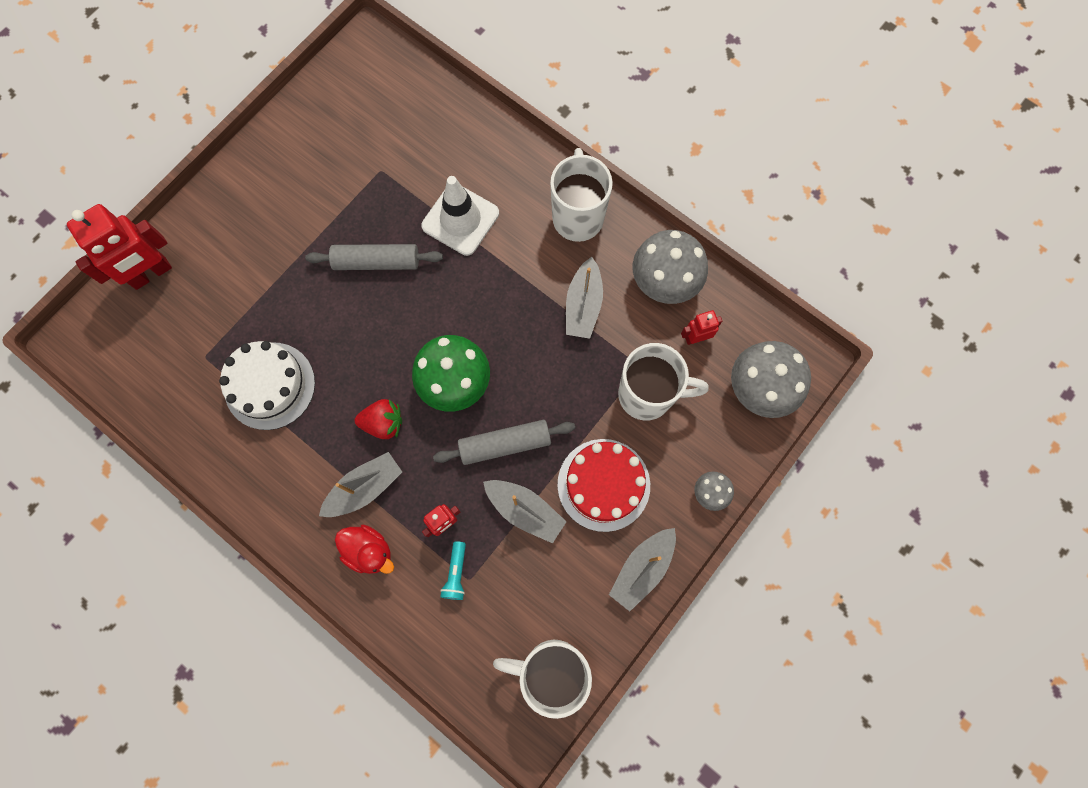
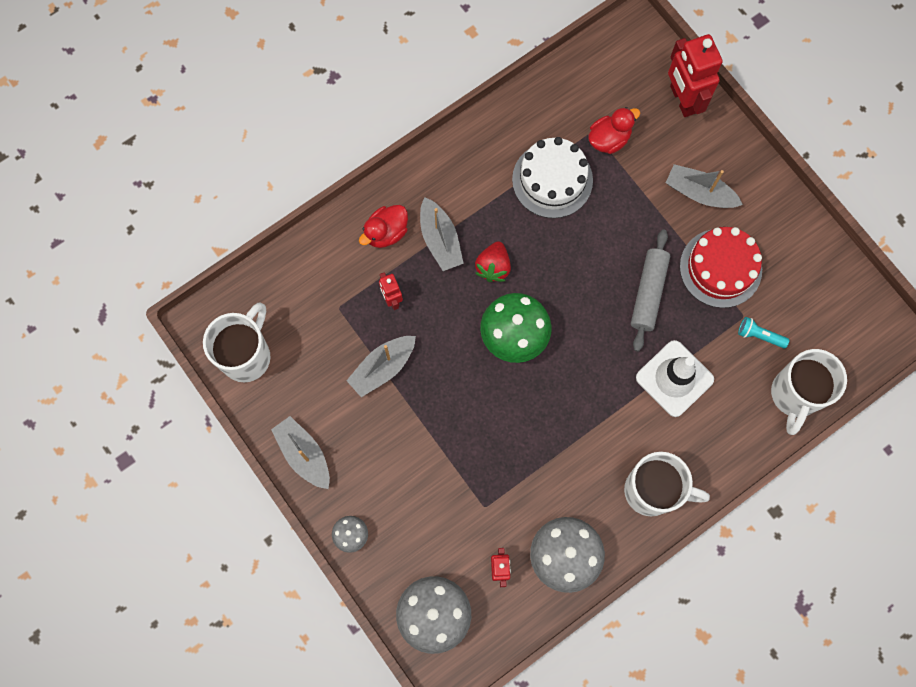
camera: 105 degrees right, 0 degrees up
grey rolling pin [433,420,575,465] -> none
turquoise flashlight [440,541,466,600] -> turquoise flashlight moved to [738,317,789,348]
red cake [557,439,650,532] -> red cake moved to [680,227,762,308]
grey boat [566,257,603,339] -> grey boat moved to [666,164,743,208]
white mug [618,343,708,421] -> white mug moved to [771,349,847,435]
none -> red duck [588,107,640,154]

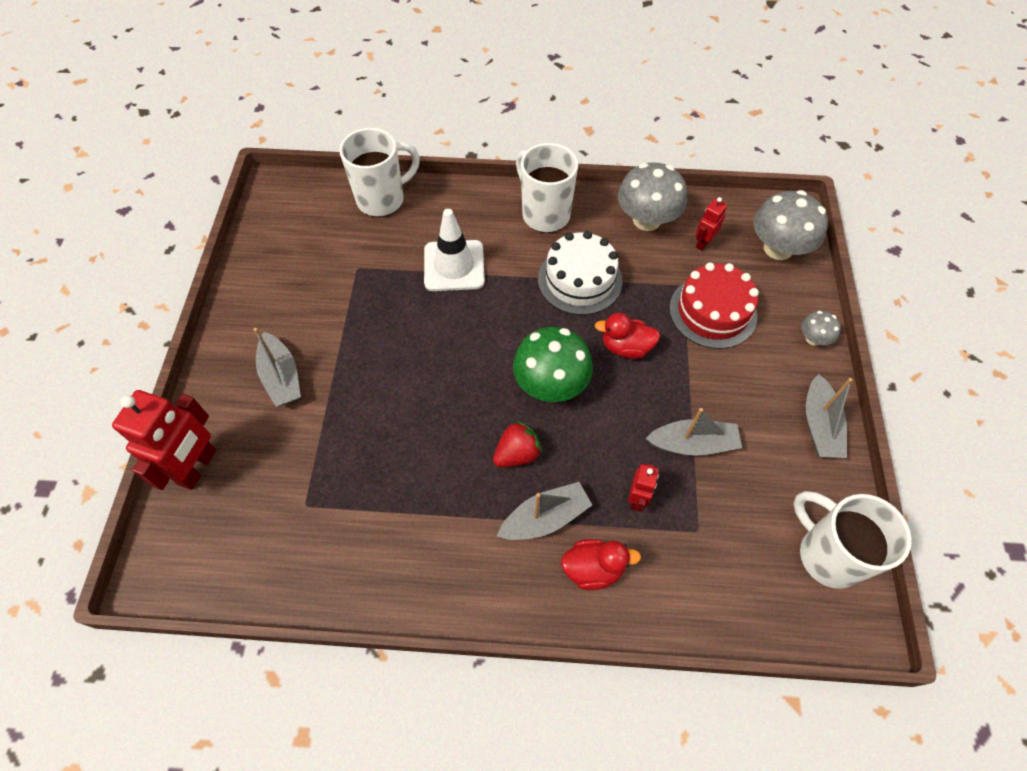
camera: 140 degrees left, 15 degrees down
white mug [203,302,271,382] -> white mug turned 75 degrees clockwise [794,491,912,589]
grey boat [420,197,464,271] -> grey boat turned 45 degrees clockwise [497,482,592,540]
white cake [512,137,593,218] -> white cake moved to [538,231,623,315]
red duck [588,107,640,154] -> red duck moved to [594,313,660,359]
grey rolling pin [631,229,670,352] -> none
red cake [680,227,762,308] -> red cake moved to [669,262,759,349]
turquoise flashlight [738,317,789,348] -> none

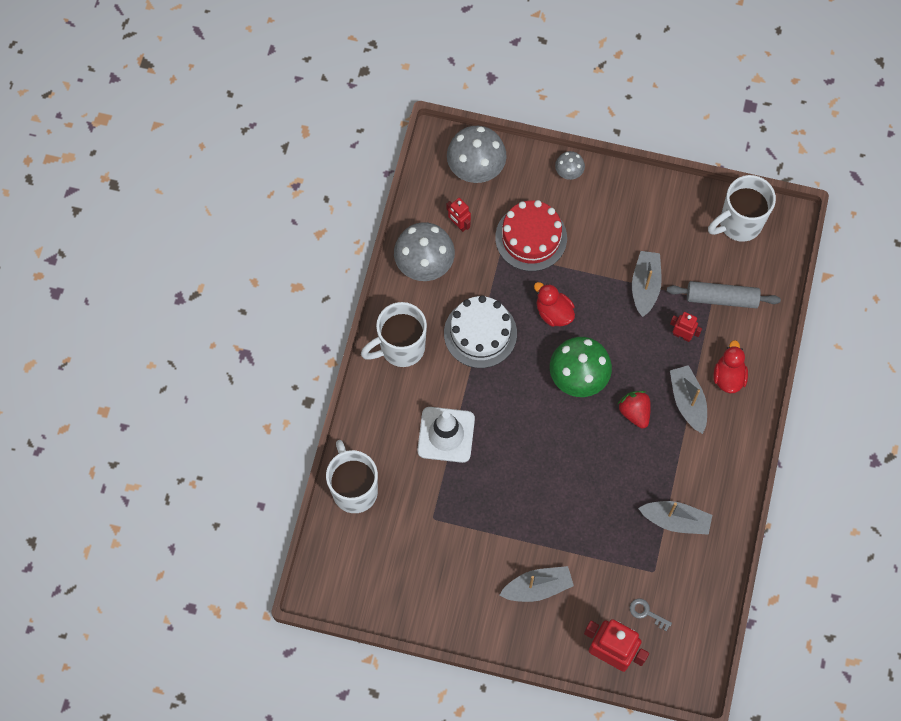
camera: 80 degrees left, 10 degrees up
red duck [594,313,660,359] -> red duck turned 120 degrees clockwise [534,282,575,327]
grey boat [806,374,852,458] -> grey boat moved to [638,501,712,535]
none -> grey key [630,599,672,631]
none -> grey rolling pin [667,281,781,309]

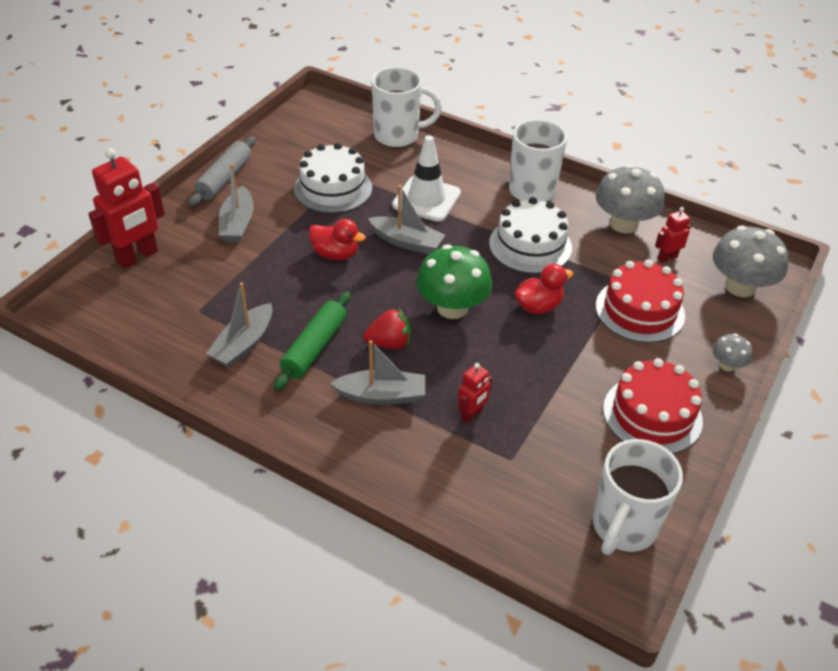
camera: 105 degrees right, 25 degrees down
grey key [630,599,672,631] -> none
grey boat [632,251,662,317] -> grey boat moved to [368,185,445,254]
grey rolling pin [667,281,781,309] -> grey rolling pin moved to [189,136,256,206]
white mug [708,175,776,242] -> white mug turned 135 degrees counterclockwise [593,439,683,555]
red duck [714,340,748,393] -> red duck moved to [309,219,366,260]
none -> green rolling pin [274,291,351,391]
none -> white cake [294,143,372,213]
none -> red cake [603,358,703,454]

